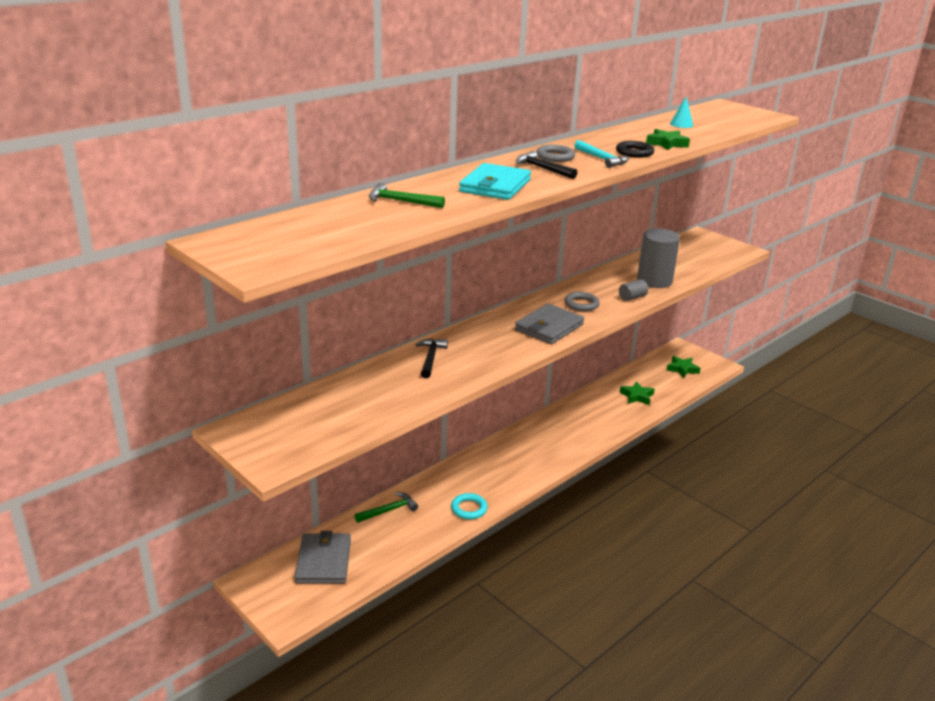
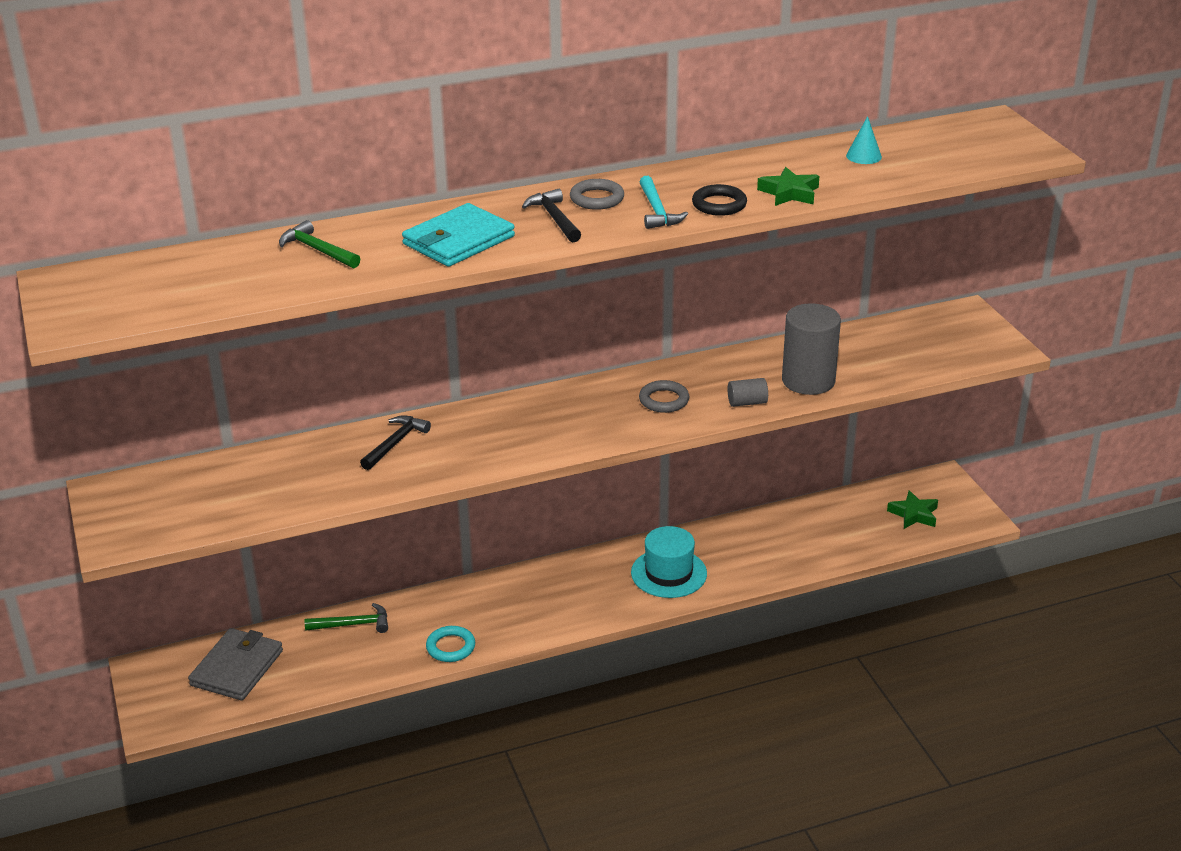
camera: 25 degrees right, 5 degrees up
grey wallet [515,304,584,344] -> none
green star [619,381,655,405] -> none
none -> turquoise hat [631,526,707,598]

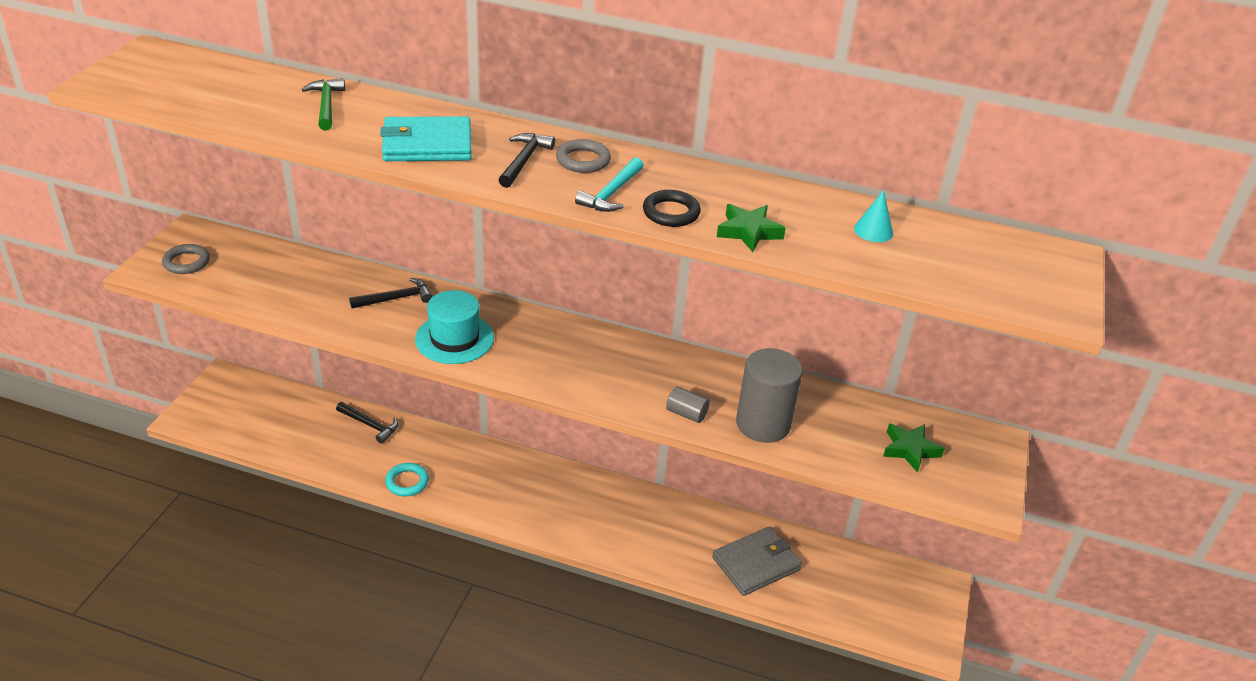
camera: 35 degrees right, 5 degrees up
grey wallet [188,628,283,700] -> grey wallet moved to [712,526,802,596]
green hammer [305,603,388,633] -> black hammer [336,402,398,444]
turquoise hat [631,526,707,598] -> turquoise hat moved to [415,290,494,364]
grey ring [639,380,689,413] -> grey ring moved to [162,244,210,274]
green star [887,490,938,529] -> green star moved to [883,423,944,473]

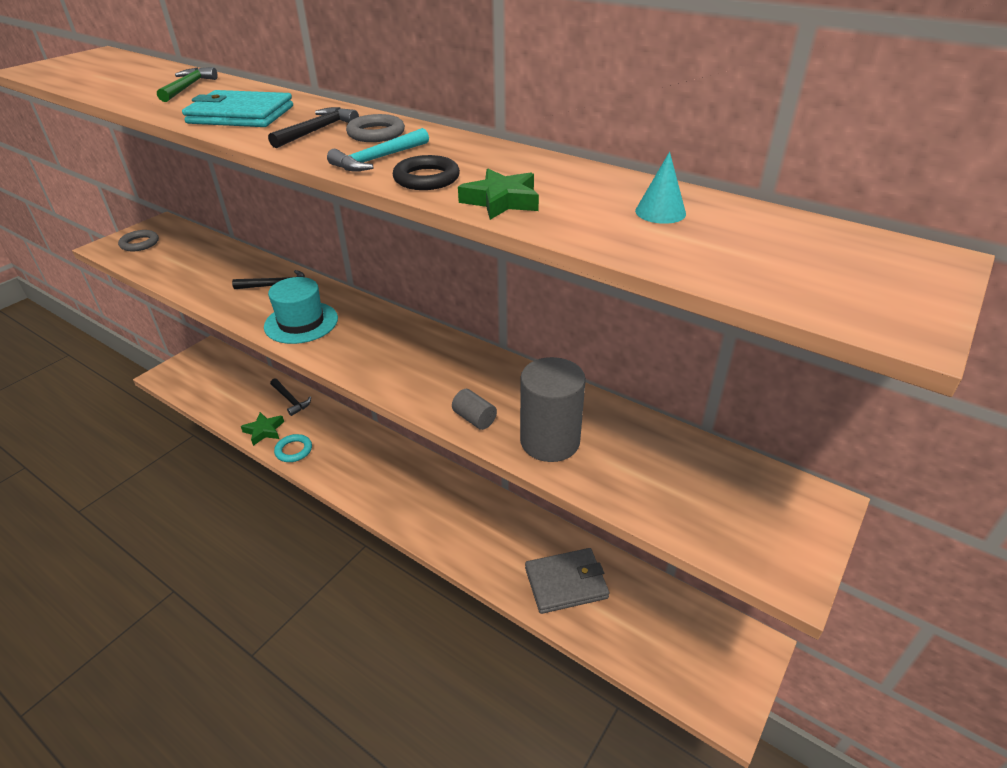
camera: 20 degrees right, 0 degrees up
green star [883,423,944,473] -> green star moved to [241,412,284,446]

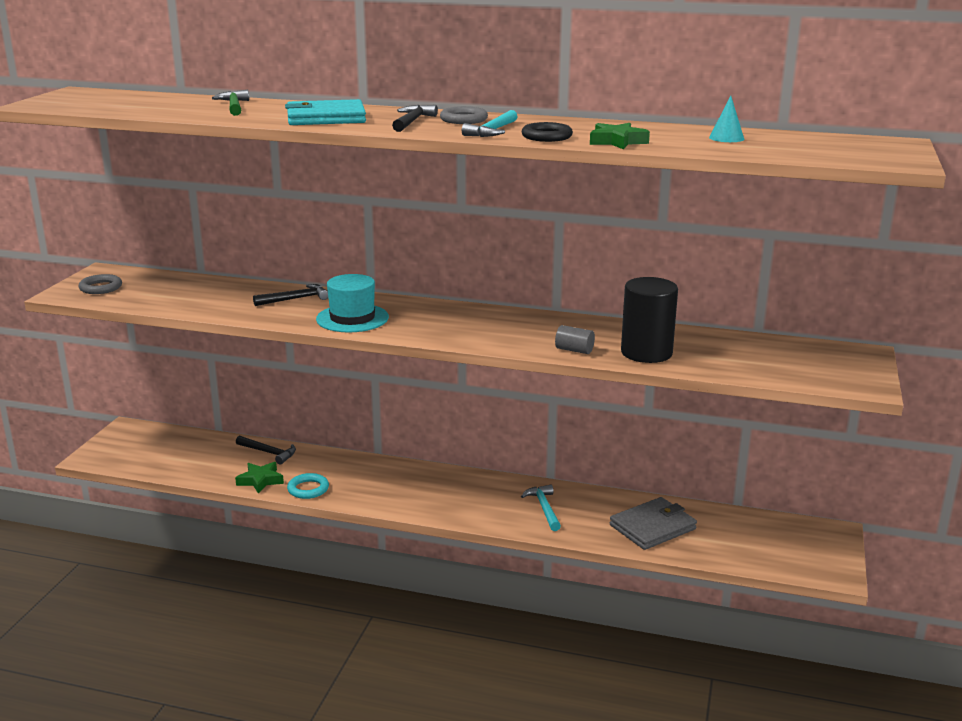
camera: 20 degrees left, 15 degrees down
grey cylinder [520,357,586,462] -> black cylinder [621,277,678,363]
none -> turquoise hammer [521,485,561,531]

